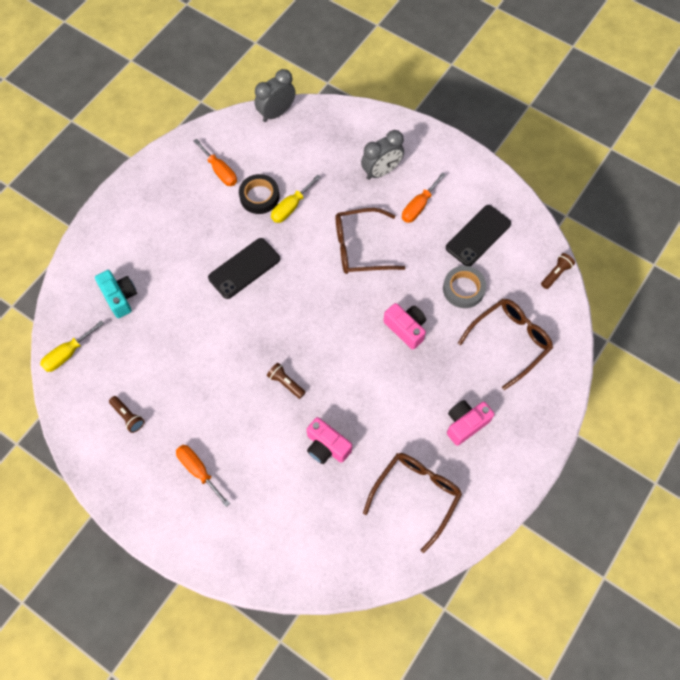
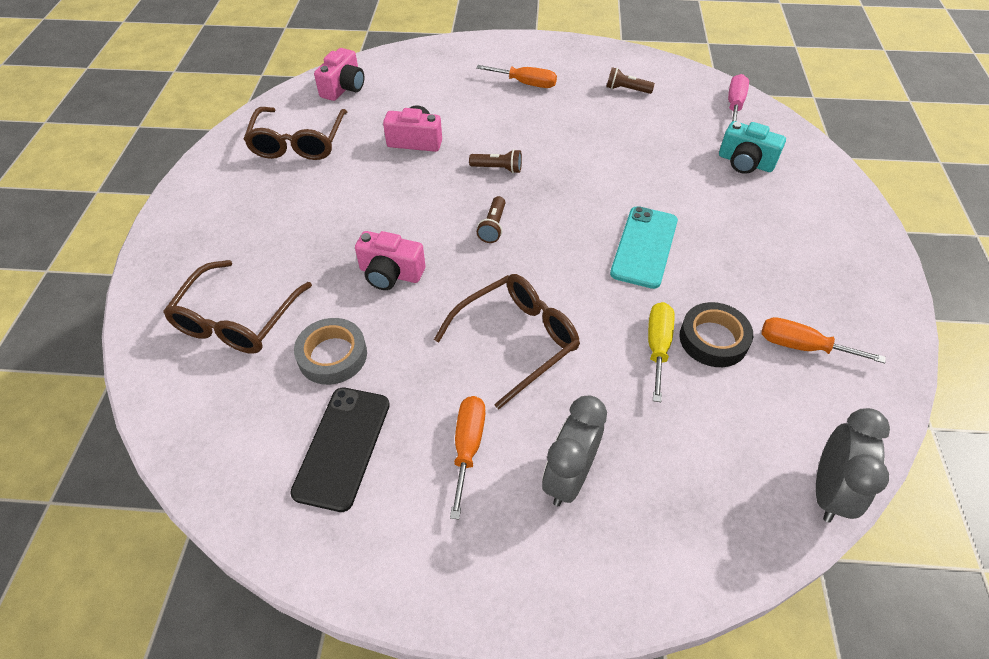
camera: 150 degrees right, 15 degrees down
yellow screwdriver [40,320,104,372] -> pink screwdriver [728,74,749,121]
black phone [208,238,280,299] -> turquoise phone [610,206,678,289]
pink camera [447,400,495,446] -> pink camera moved to [314,48,364,101]
brown flashlight [541,253,575,289] -> brown flashlight moved to [477,196,505,243]

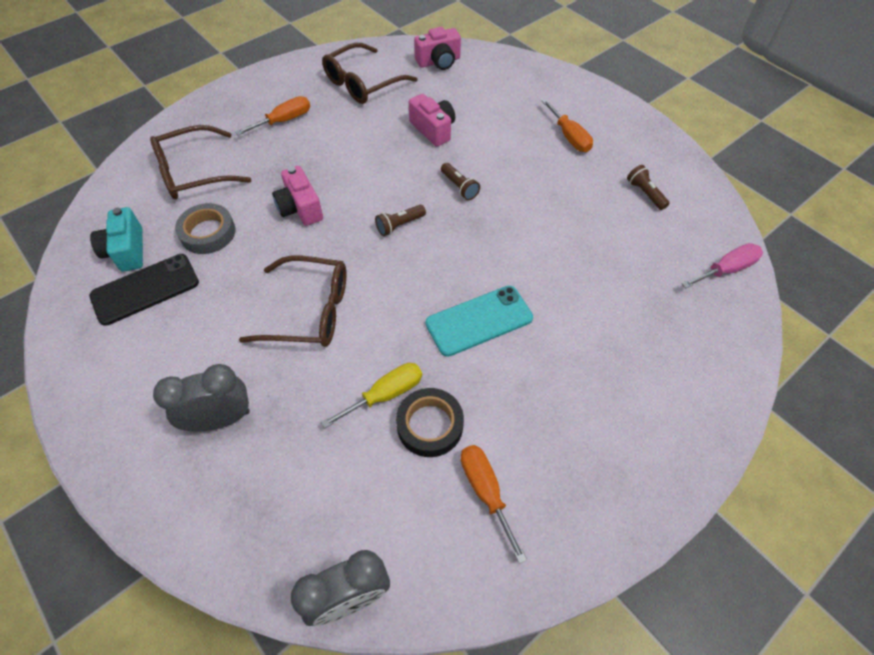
camera: 45 degrees right, 5 degrees up
orange screwdriver [450,396,486,519] -> orange screwdriver moved to [235,96,310,135]
turquoise camera [719,121,786,174] -> turquoise camera moved to [90,207,143,272]

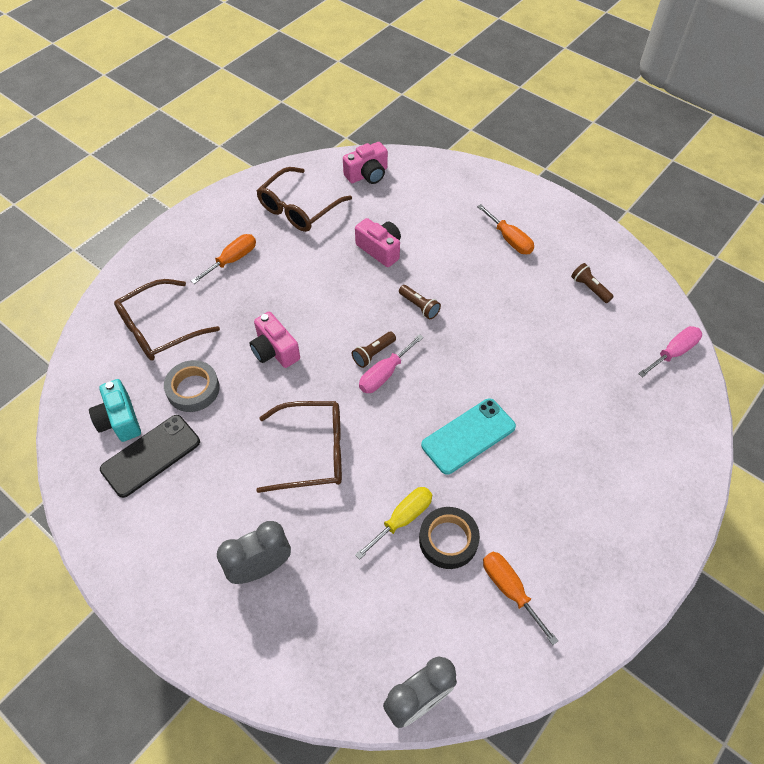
camera: 10 degrees left, 0 degrees up
none -> pink screwdriver [359,334,424,393]

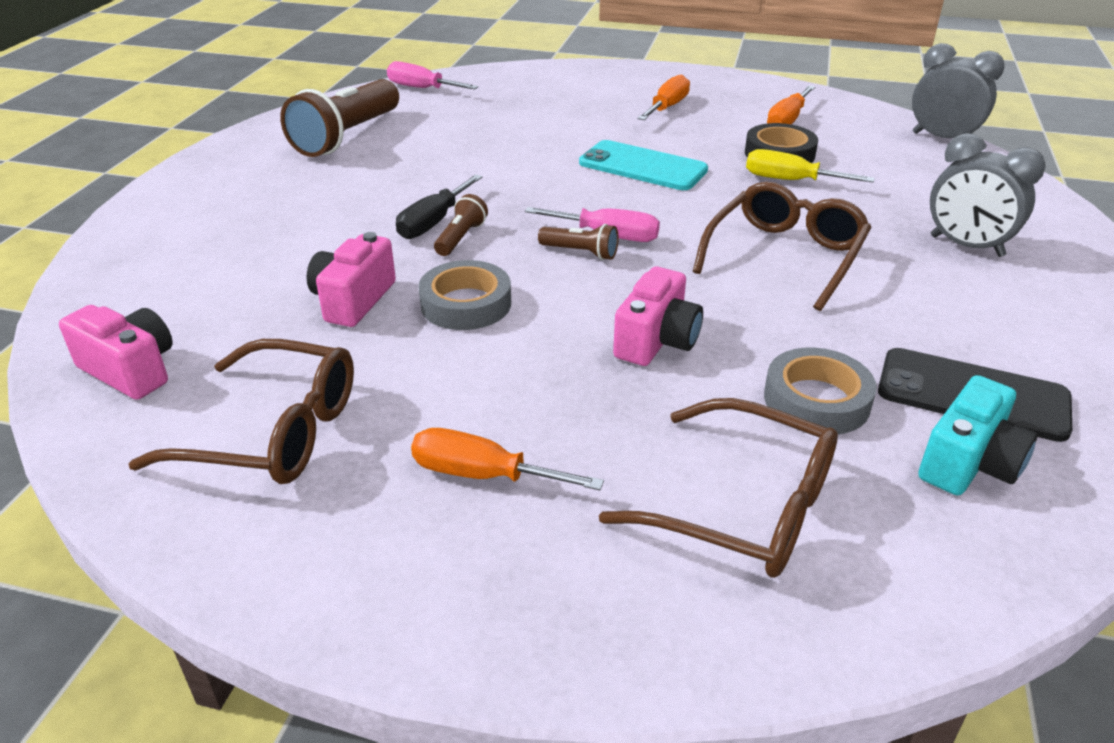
camera: 115 degrees left, 20 degrees down
brown glasses [256,401,342,493] -> brown glasses turned 60 degrees clockwise [693,182,871,311]
orange screwdriver [477,204,534,254] -> orange screwdriver moved to [637,74,690,120]
brown flashlight [571,263,614,303] -> brown flashlight [280,79,399,157], size x2.18
none -> black screwdriver [396,174,483,239]
none -> grey tape [418,260,511,330]

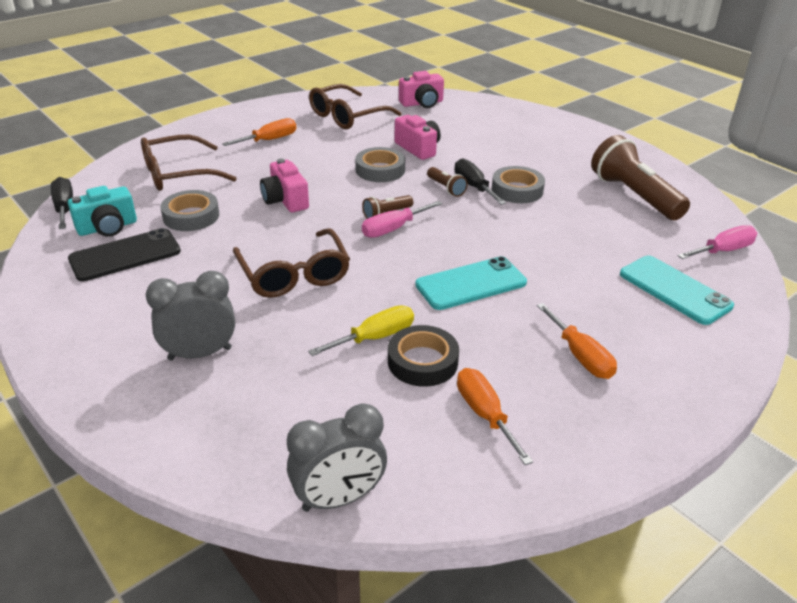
camera: 125 degrees right, 0 degrees up
turquoise camera [918,375,1038,495] -> turquoise camera turned 105 degrees counterclockwise [68,186,137,237]
none -> black screwdriver [51,177,73,229]
none -> grey tape [492,166,545,203]
none -> turquoise phone [620,256,734,325]

